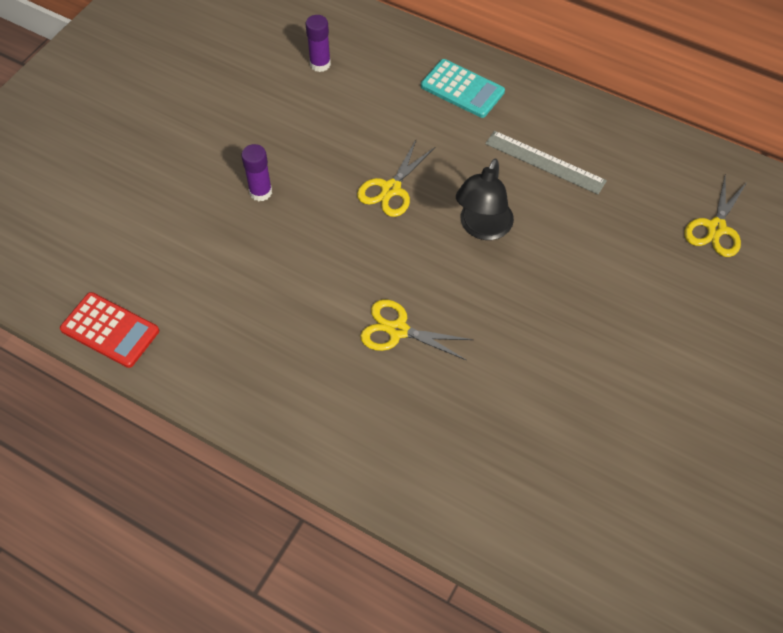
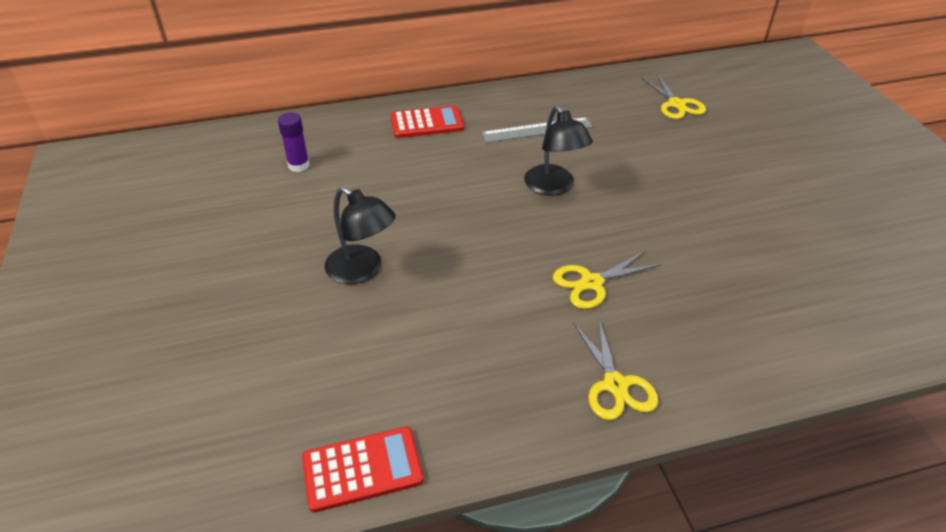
camera: 45 degrees left, 15 degrees down
purple glue stick [241,144,272,201] -> black lamp [324,187,396,284]
yellow scissors [357,140,435,217] -> yellow scissors moved to [573,319,658,420]
turquoise calculator [421,59,505,118] -> red calculator [390,106,464,138]

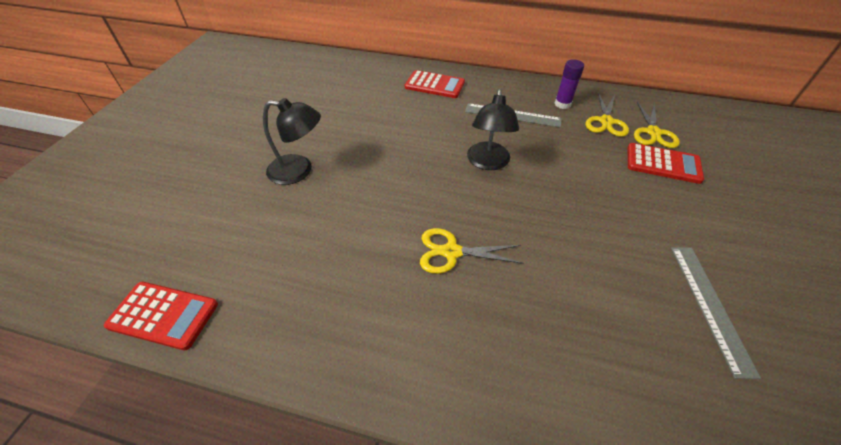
camera: 30 degrees right, 5 degrees up
purple glue stick [278,112,310,172] -> purple glue stick moved to [554,59,584,109]
black lamp [324,187,396,284] -> black lamp turned 60 degrees counterclockwise [263,98,321,185]
yellow scissors [573,319,658,420] -> yellow scissors moved to [586,93,629,137]
none -> red calculator [628,143,704,184]
none -> grey ruler [671,247,761,379]

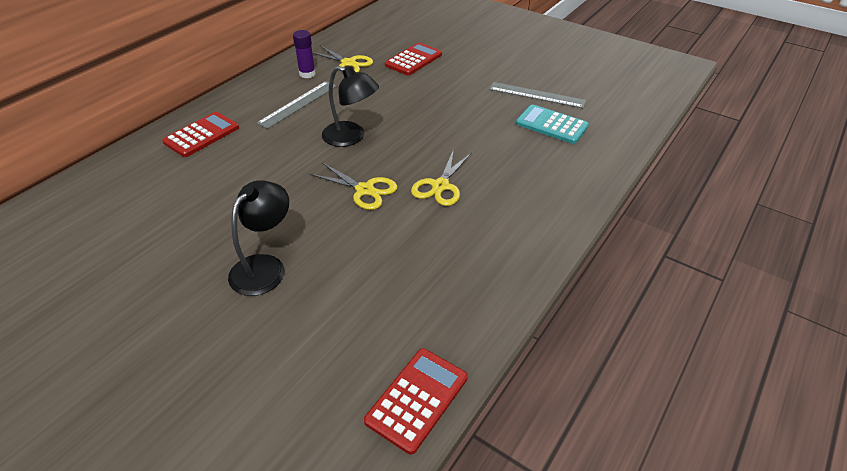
camera: 70 degrees left, 5 degrees down
yellow scissors [634,102,680,148] -> yellow scissors moved to [310,163,397,210]
none -> turquoise calculator [516,104,589,144]

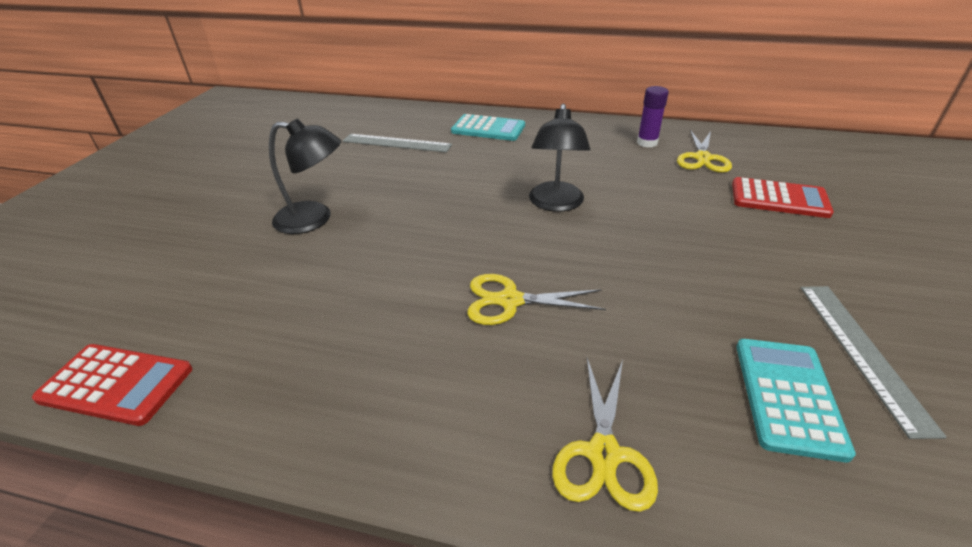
camera: 70 degrees right, 5 degrees down
red calculator [162,112,239,157] -> turquoise calculator [451,114,525,141]
grey ruler [256,81,337,129] -> grey ruler moved to [342,134,452,153]
yellow scissors [310,163,397,210] -> yellow scissors moved to [552,358,658,512]

